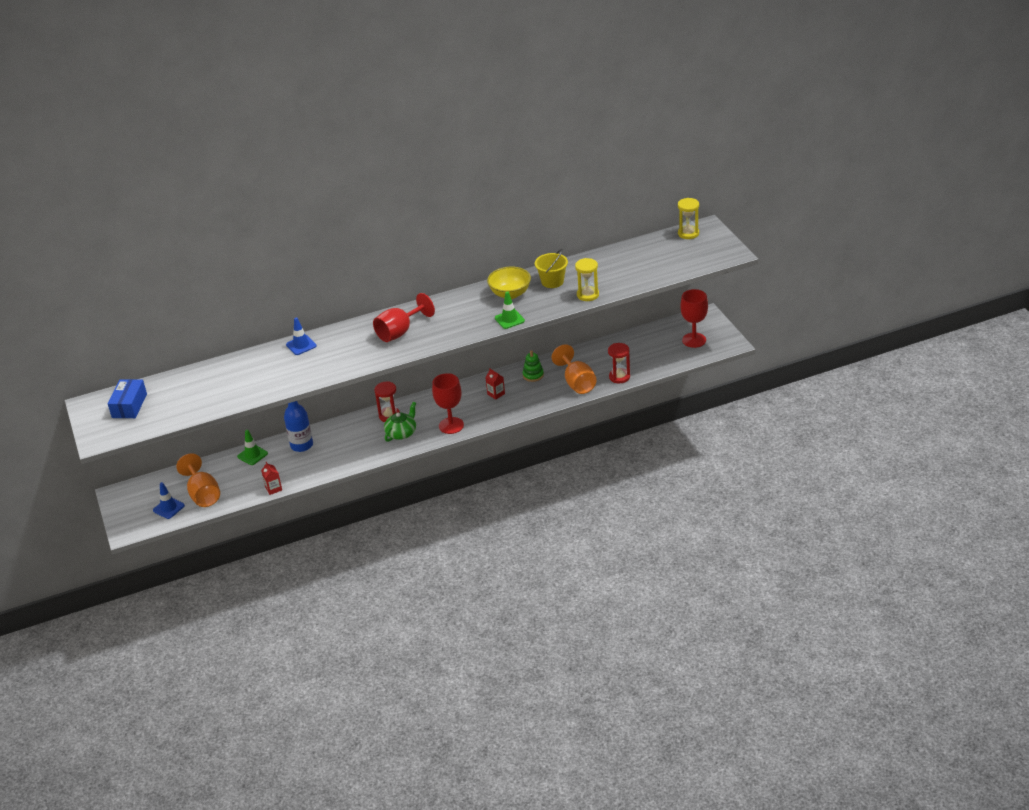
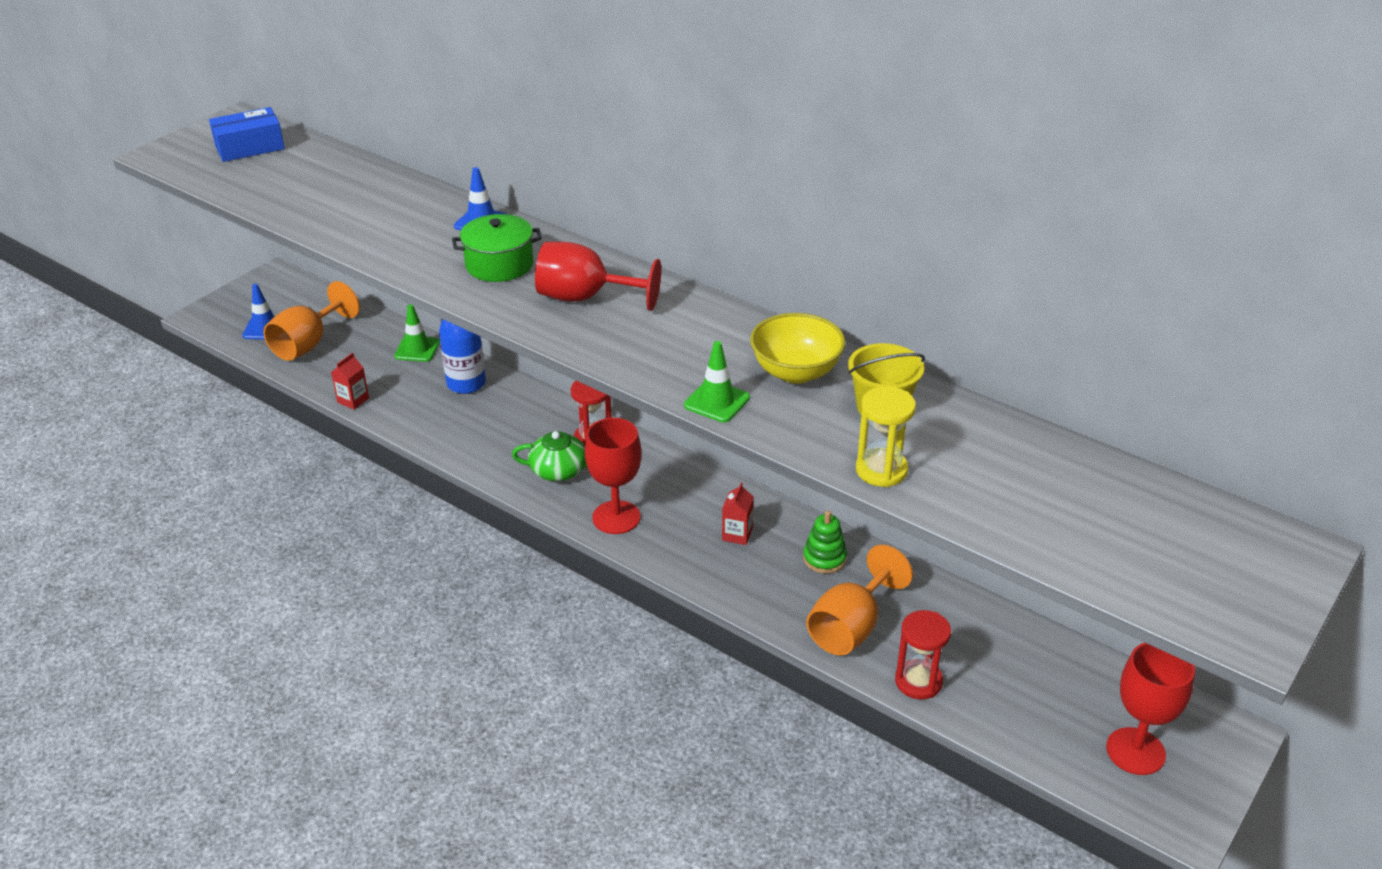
camera: 55 degrees right, 0 degrees up
yellow hourglass [678,198,699,239] -> none
none -> green pot [452,214,542,282]

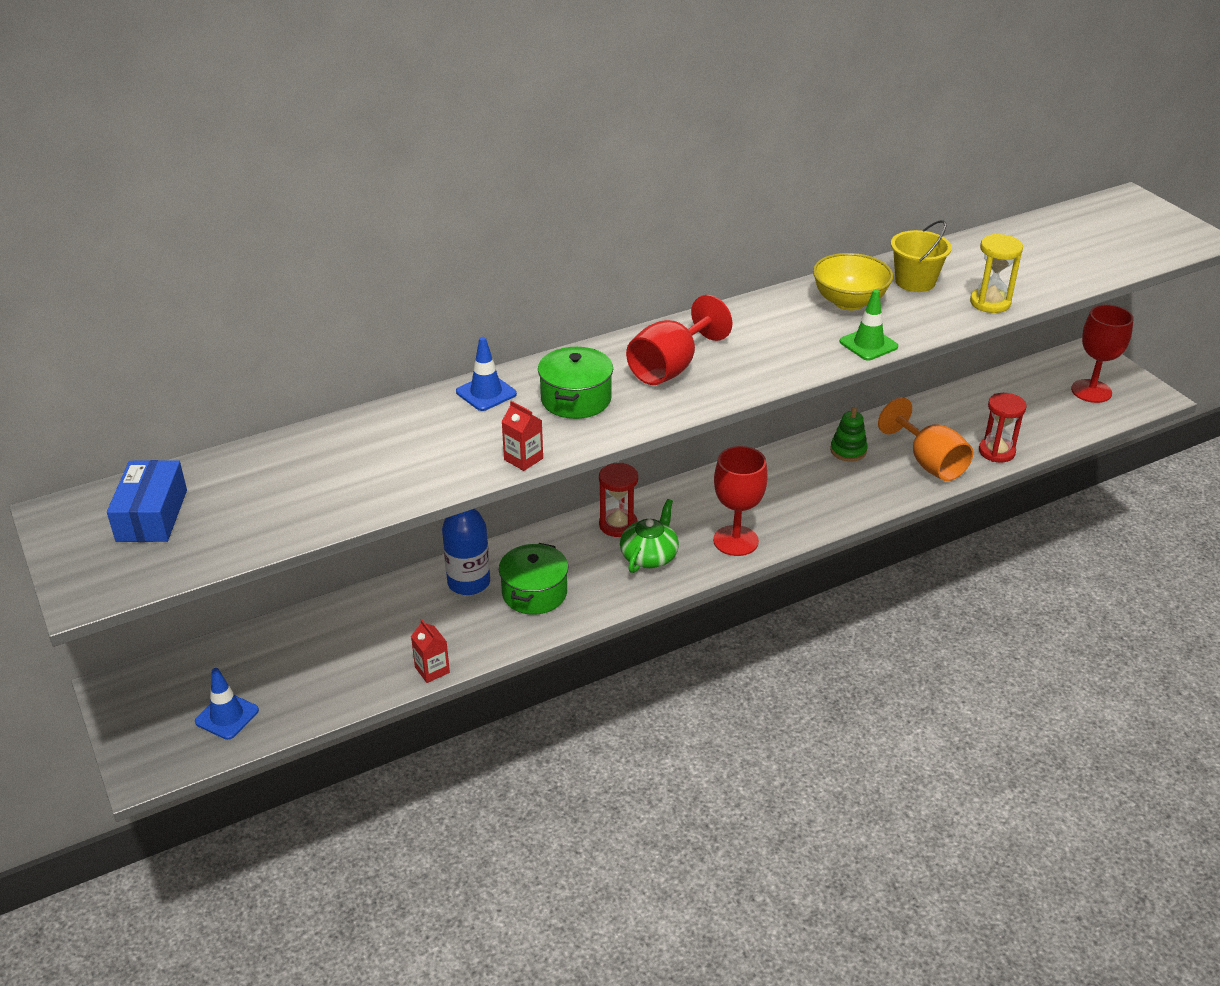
camera: 65 degrees left, 0 degrees up
orange goblet [264,281,360,361] -> none
green traffic cone [394,304,440,362] -> none
red carton [722,483,754,545] -> red carton moved to [501,401,543,471]
none -> green pot [499,543,568,615]

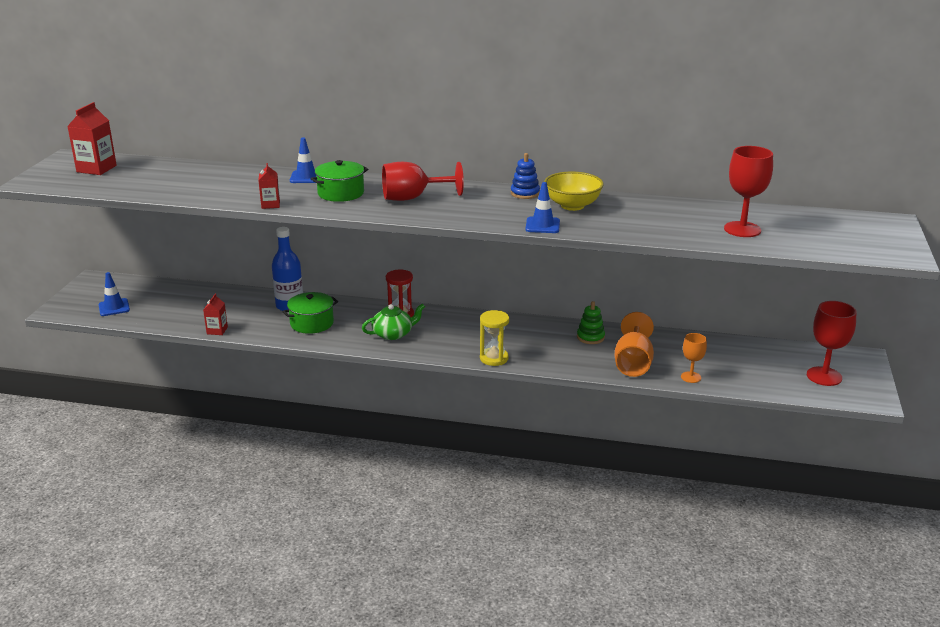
camera: 40 degrees right, 10 degrees down
blue box [107,460,187,542] -> red carton [67,102,117,175]
red goblet [713,446,768,556] -> red goblet moved to [724,146,773,237]
green traffic cone [839,289,898,360] -> blue traffic cone [525,182,560,233]
yellow bucket [891,220,952,292] -> none
yellow hourglass [970,234,1023,313] -> yellow hourglass moved to [480,310,509,366]
red hourglass [979,393,1027,463] -> orange goblet [681,333,707,383]
none -> blue stacking toy [511,153,540,199]

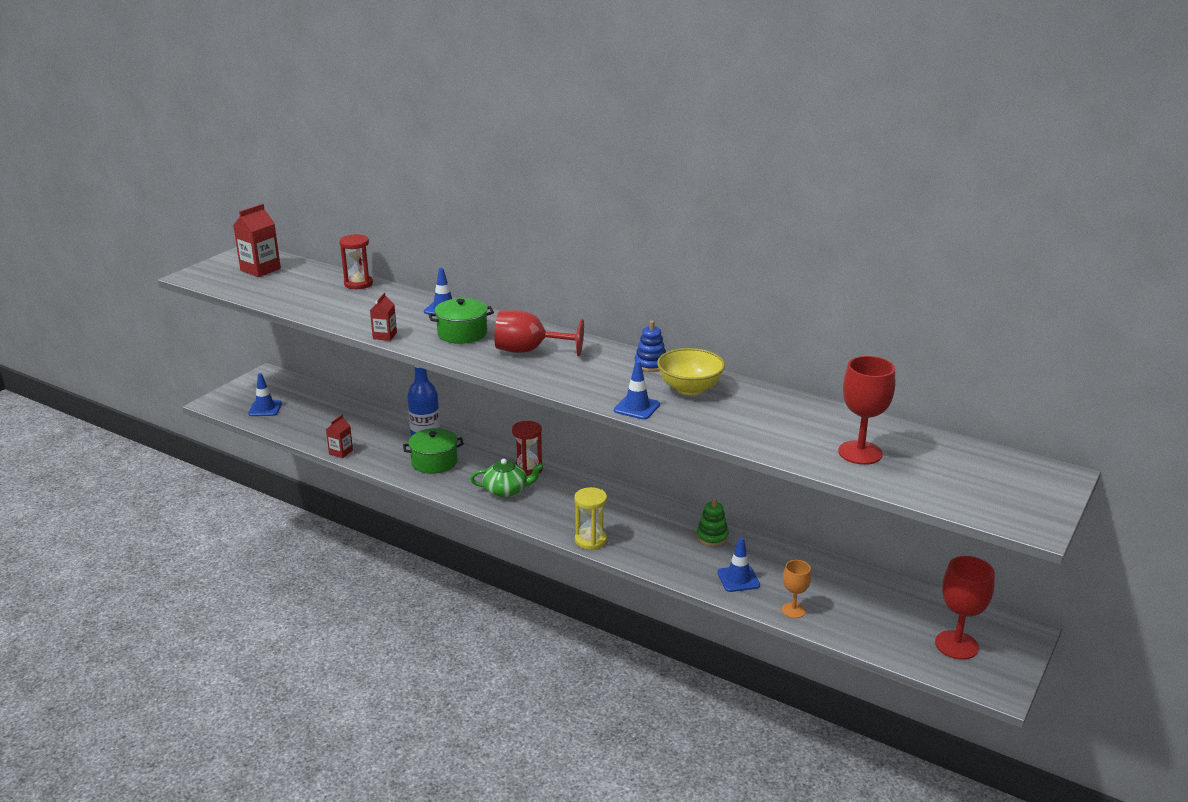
camera: 20 degrees right, 0 degrees up
orange goblet [615,312,654,377] -> blue traffic cone [717,537,760,592]
none -> red hourglass [339,234,373,289]

